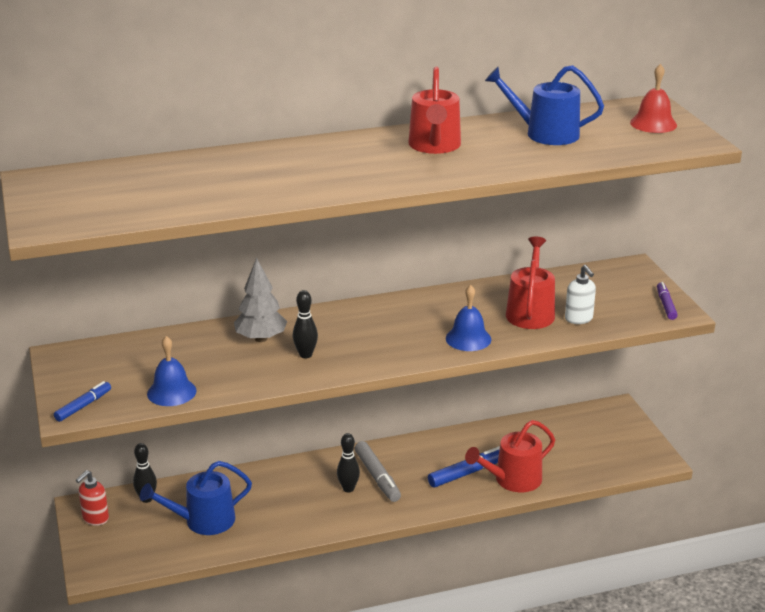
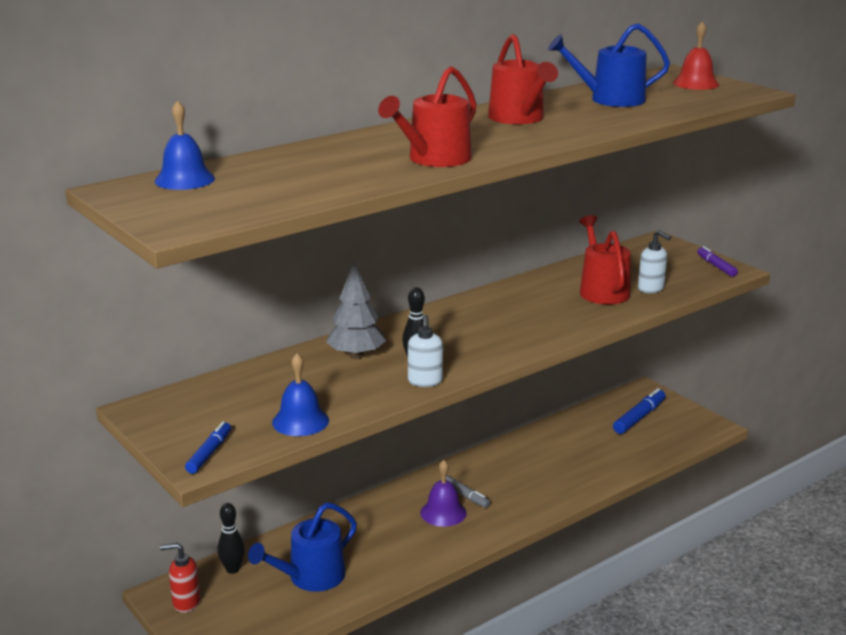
camera: 20 degrees left, 5 degrees down
red soap dispenser [76,470,109,526] -> red soap dispenser turned 75 degrees clockwise [160,543,200,613]
black bowling pin [337,433,360,492] -> purple bell [420,460,467,527]
grey marker [355,441,401,502] -> grey marker [441,475,490,508], size x0.65
blue marker [428,446,500,487] -> blue marker moved to [613,388,666,434]
blue bell [446,285,491,351] -> blue bell moved to [155,100,215,190]
red watering can [465,420,555,492] -> red watering can moved to [378,66,477,167]
none -> white soap dispenser [408,315,443,387]

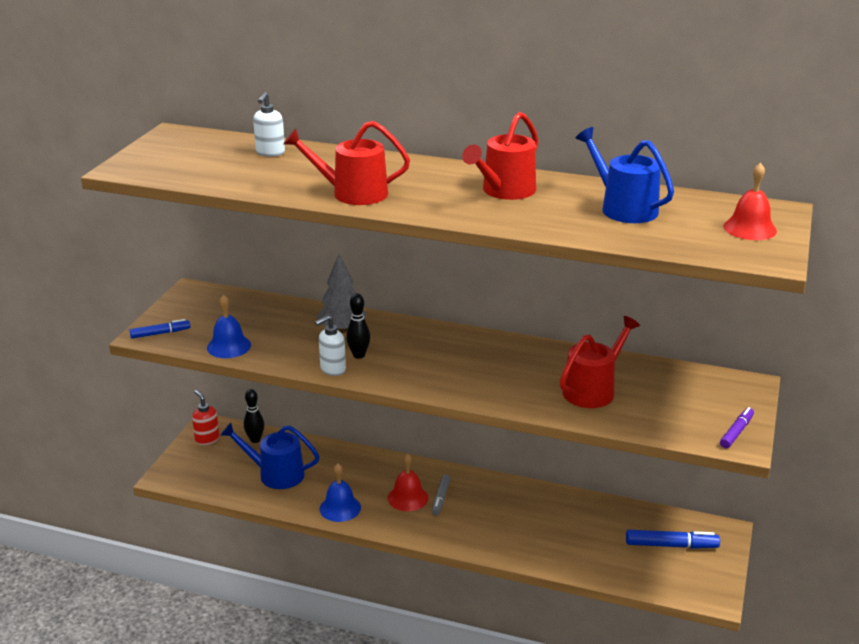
camera: 55 degrees right, 5 degrees up
blue bell [155,100,215,190] -> blue bell moved to [320,464,361,522]
purple bell [420,460,467,527] -> red bell [388,453,428,511]
white soap dispenser [638,230,671,293] -> white soap dispenser moved to [253,92,285,157]

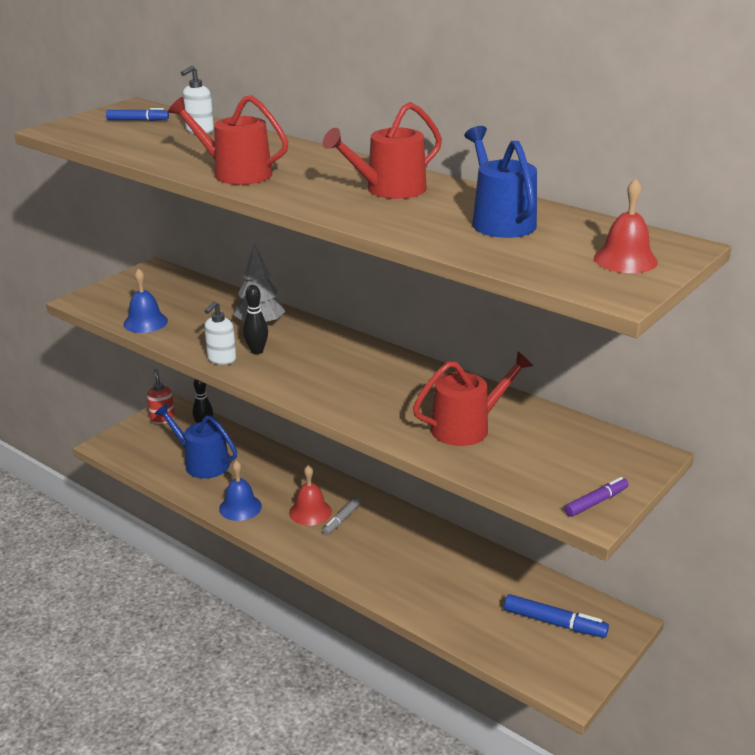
camera: 20 degrees right, 0 degrees up
blue marker [129,319,190,339] -> blue marker moved to [106,108,169,121]
white soap dispenser [315,315,346,376] -> white soap dispenser turned 45 degrees counterclockwise [204,301,236,365]

